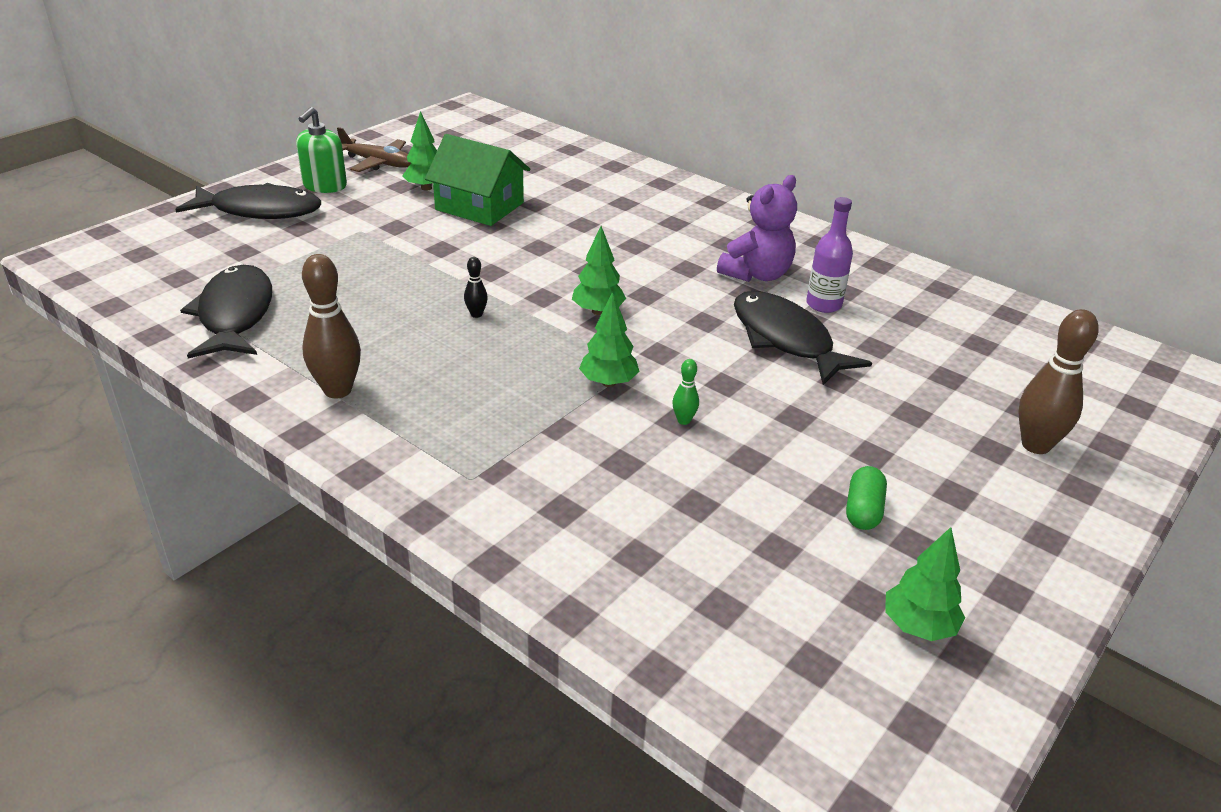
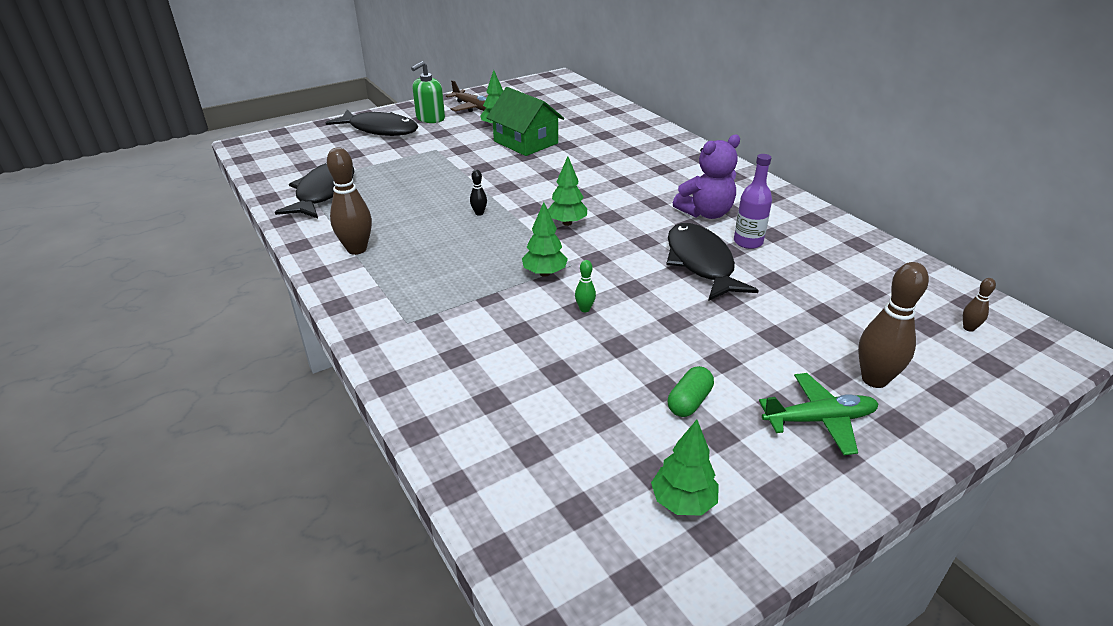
camera: 20 degrees right, 0 degrees up
none -> green plane [759,373,878,455]
none -> brown bowling pin [963,278,996,332]

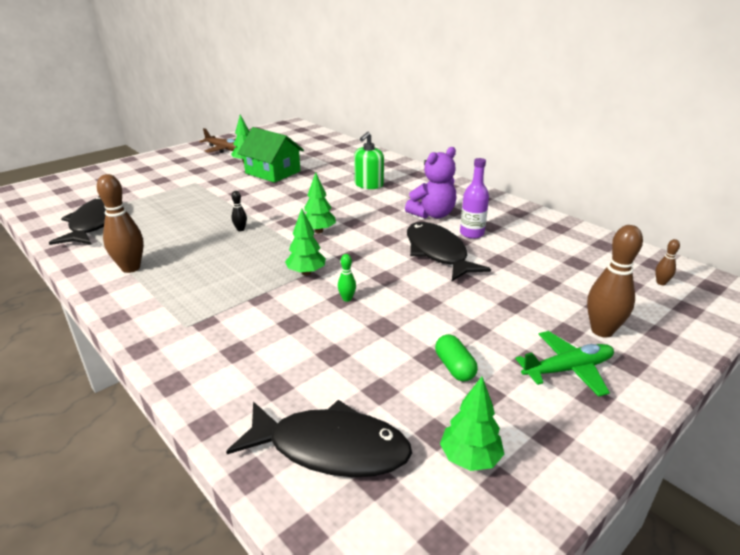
camera: 10 degrees left, 5 degrees down
black fish [326,110,418,136] -> black fish moved to [226,400,412,477]
green soap dispenser [411,61,445,123] -> green soap dispenser moved to [354,132,384,189]
green capsule [668,366,714,417] -> green capsule turned 45 degrees counterclockwise [435,334,478,382]

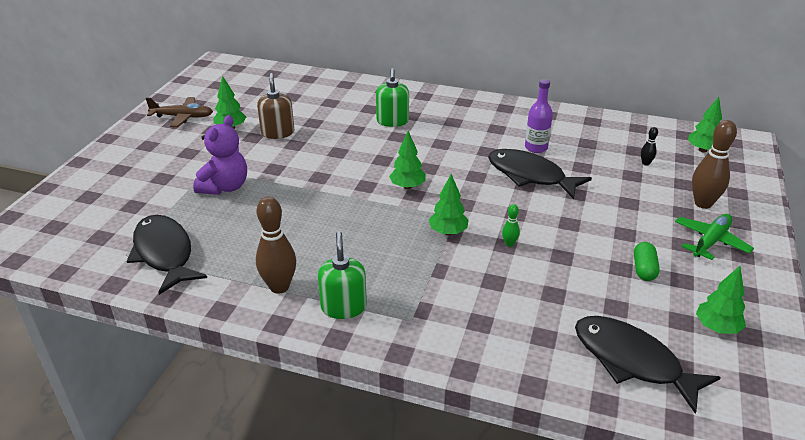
camera: 30 degrees left, 5 degrees up
black fish [226,400,412,477] -> black fish turned 120 degrees counterclockwise [575,316,721,414]
black bowling pin [231,191,247,231] -> black bowling pin moved to [641,127,658,166]
green house [237,127,304,183] -> brown soap dispenser [257,73,294,139]
purple teddy bear [405,147,456,219] -> purple teddy bear moved to [193,115,247,195]
green capsule [435,334,478,382] -> green capsule turned 60 degrees clockwise [634,242,660,281]
brown bowling pin [655,239,680,285] -> green tree [688,96,722,153]
none -> green soap dispenser [318,231,367,319]

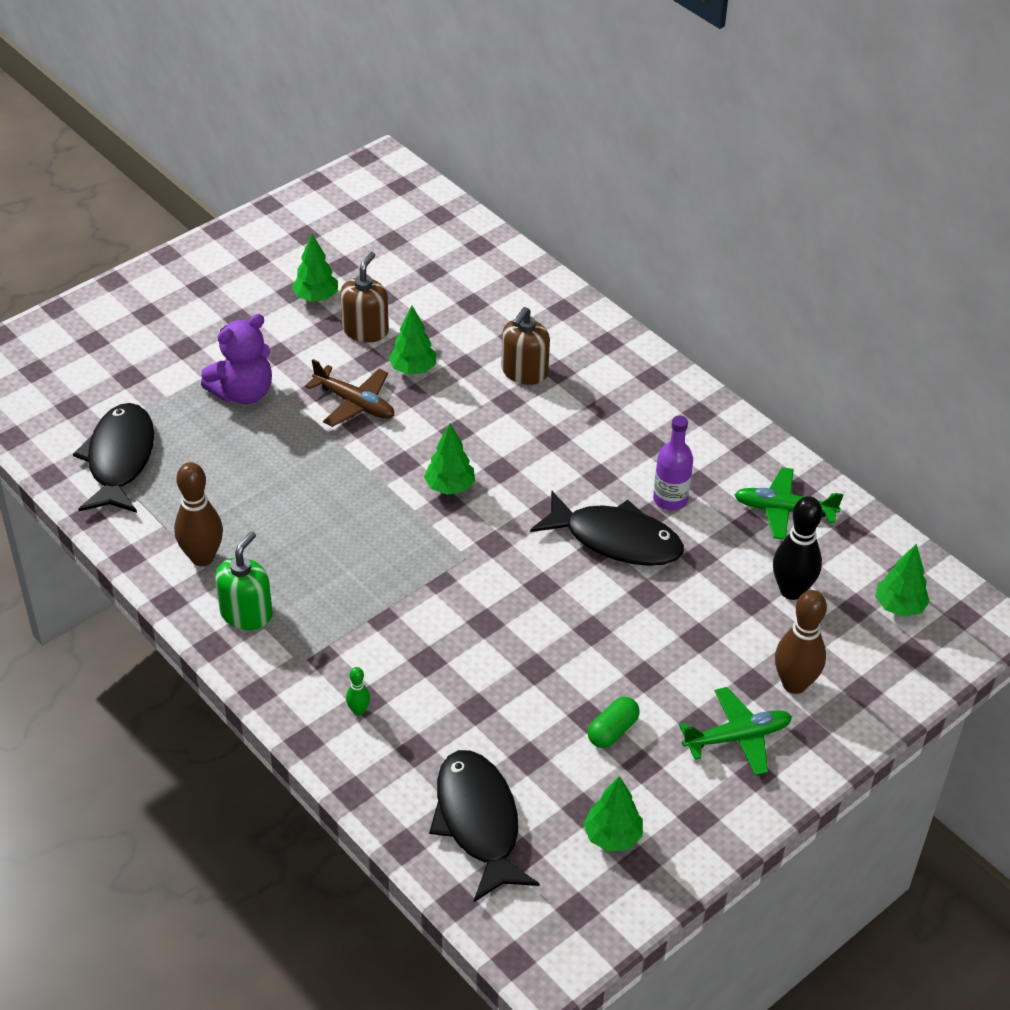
camera: 30 degrees right, 10 degrees up
brown plane [146,97,213,127] -> brown plane moved to [305,359,394,427]
green soap dispenser [376,68,409,127] -> brown soap dispenser [501,307,550,385]
green tree [429,174,469,235] -> green tree moved to [389,306,437,375]
black fish [488,149,592,199] -> black fish turned 135 degrees clockwise [530,490,684,566]
green bowling pin [502,204,520,247] -> green bowling pin moved to [346,667,370,715]
black bowling pin [641,127,658,166] -> black bowling pin [773,496,822,600], size x2.10
none -> green plane [734,467,844,540]

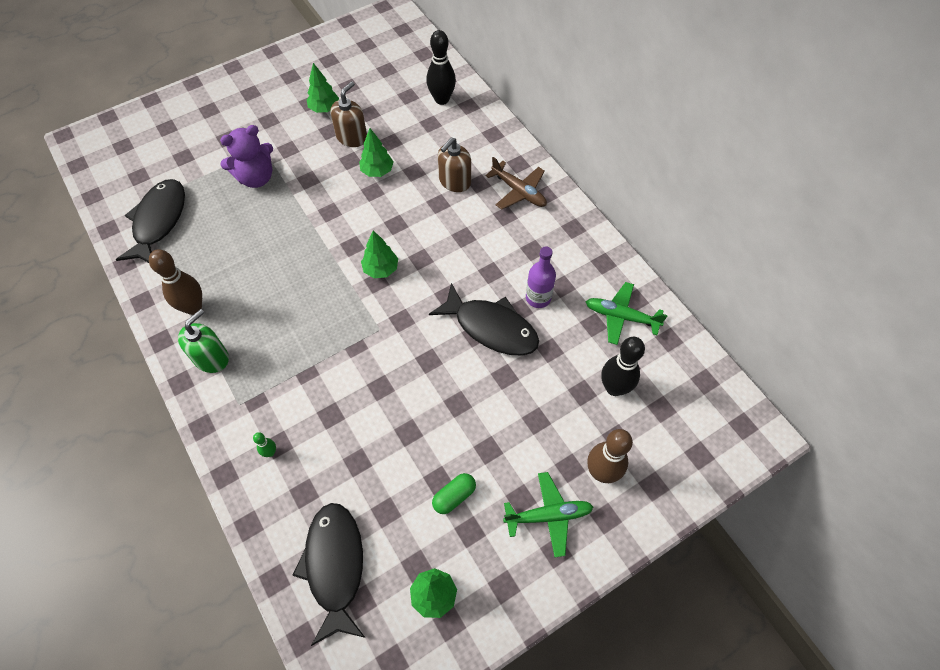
camera: 10 degrees right, 15 degrees up
brown plane [305,359,394,427] -> brown plane moved to [485,157,547,210]
green tree [875,544,930,617] -> none
none -> black bowling pin [426,30,456,105]

